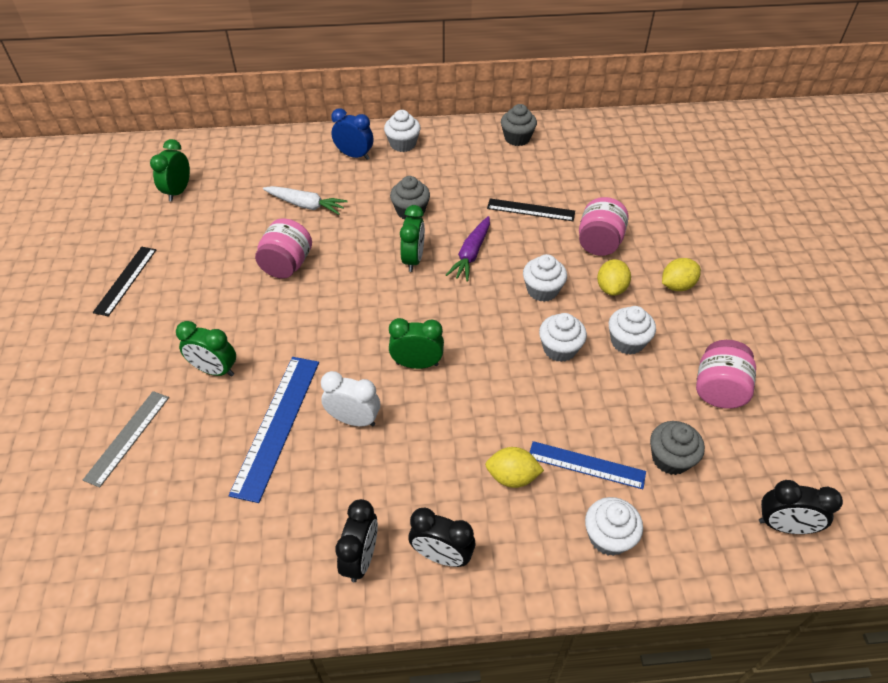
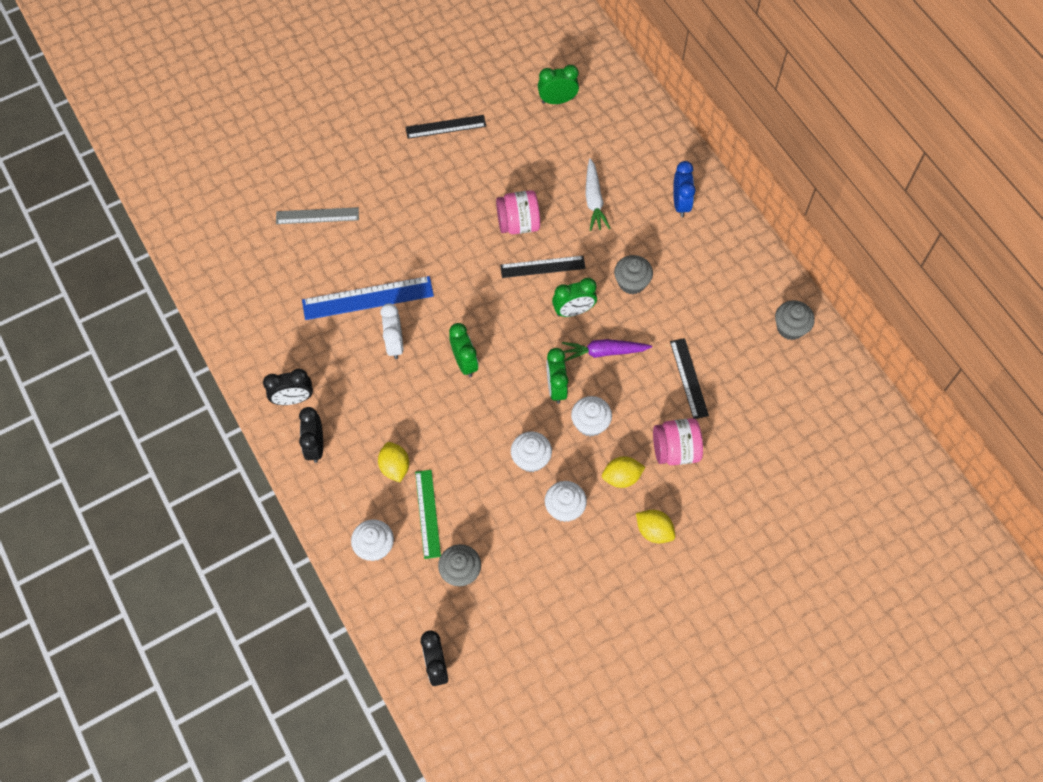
camera: 65 degrees right, 15 degrees up
green clock [176,321,236,377] -> green clock moved to [546,348,568,404]
white cupcake [384,110,421,152] -> none
blue ruler [530,441,646,489] -> green ruler [415,470,441,559]
pink jar [696,340,756,409] -> none
none -> black ruler [500,256,586,278]

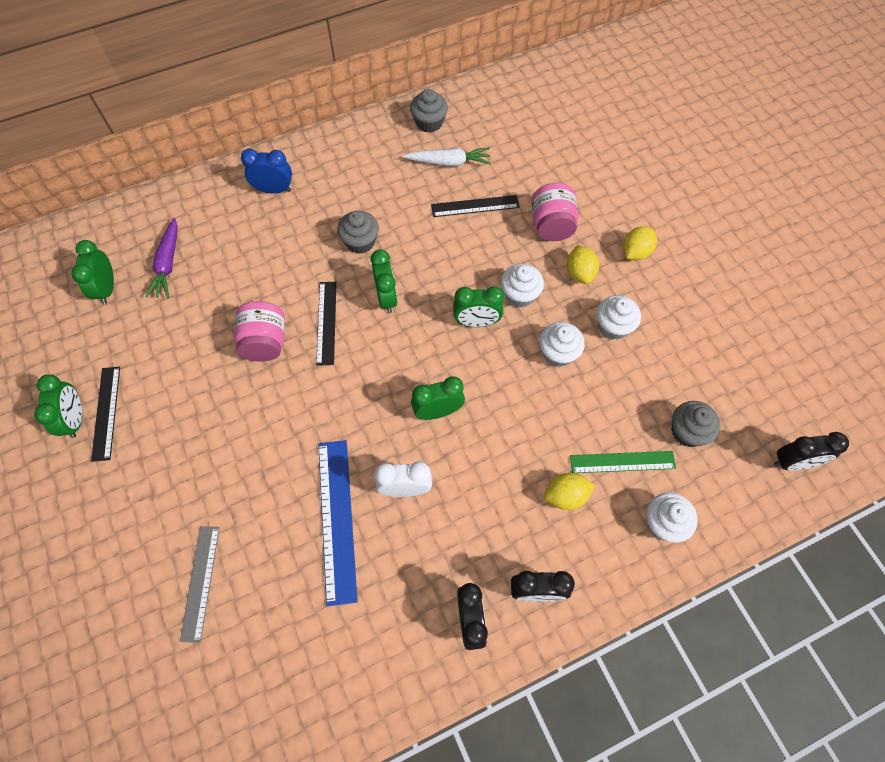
camera: 85 degrees left, 0 degrees up
purple carrot [562,339,652,361] -> purple carrot moved to [145,218,178,298]
white carrot [585,158,611,231] -> white carrot moved to [403,147,491,166]
none -> green clock [34,374,82,438]

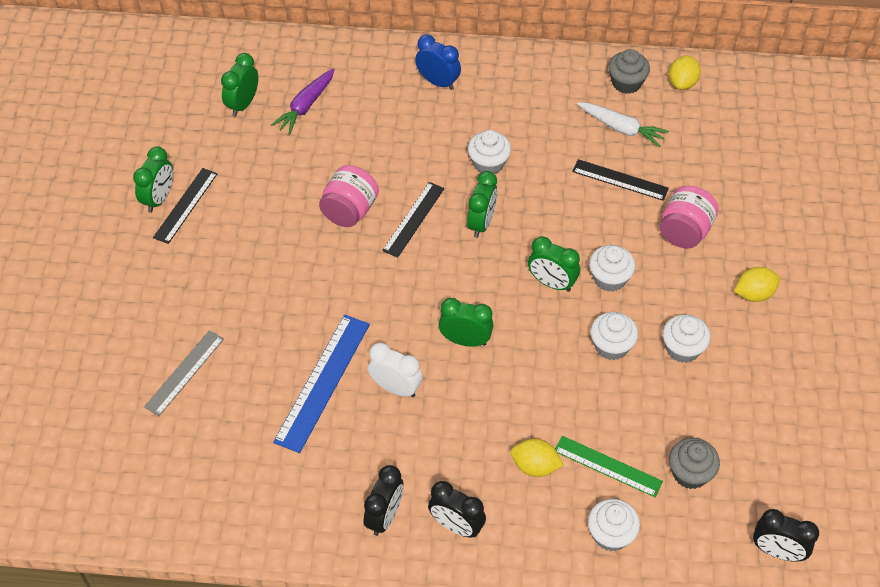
camera: 30 degrees right, 10 degrees down
grey cupcake [337,211,379,254] -> white cupcake [468,130,511,174]
yellow lemon [567,245,599,284] -> yellow lemon moved to [669,56,701,90]

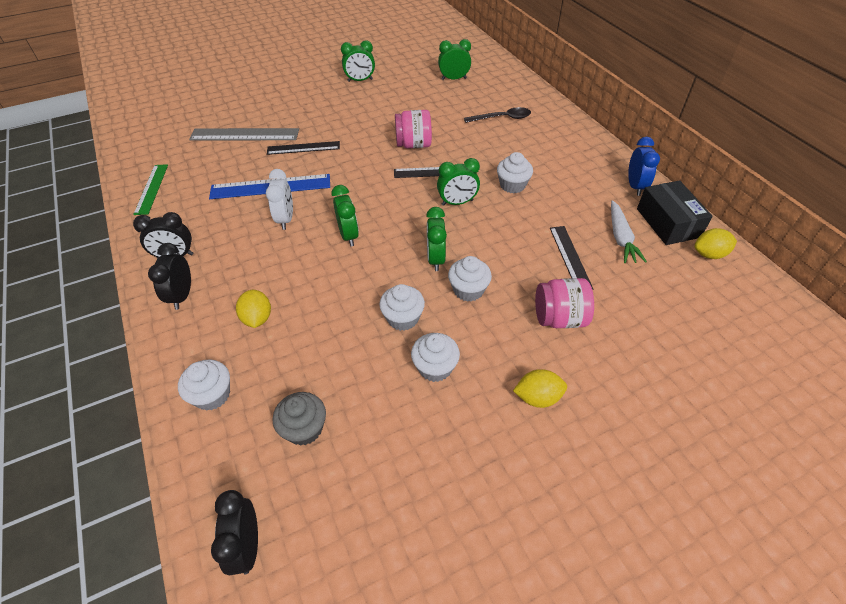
camera: 60 degrees right, 5 degrees down
grey ruler [144,330,224,416] -> grey ruler [189,128,299,140], size x1.52
black ruler [153,168,217,244] -> black ruler moved to [267,141,340,155]
purple carrot [271,68,335,135] -> none
blue clock [415,34,461,90] -> blue clock moved to [628,137,660,196]
green ruler [555,436,663,497] -> green ruler moved to [133,164,168,215]
grey cupcake [608,49,650,94] -> black box [637,180,713,245]
yellow lemon [734,267,780,302] -> yellow lemon turned 45 degrees counterclockwise [513,369,567,408]
none -> black spoon [464,107,531,123]

